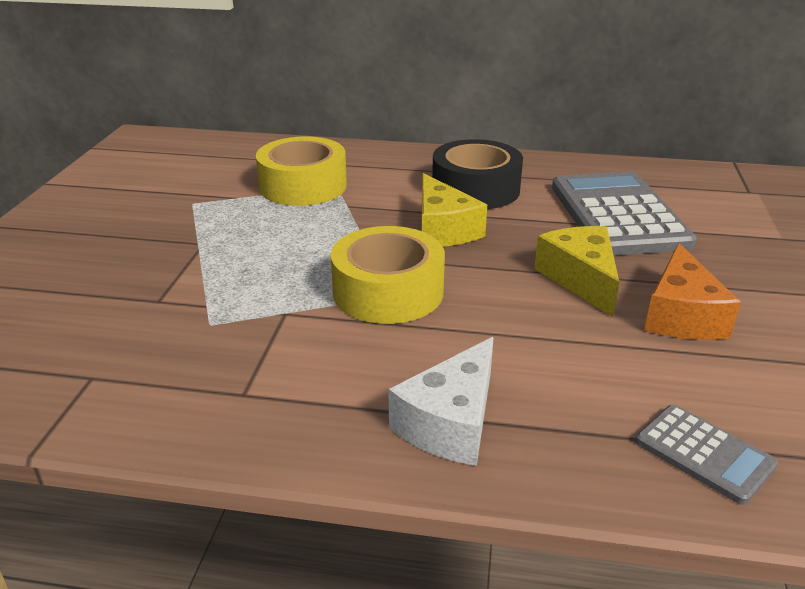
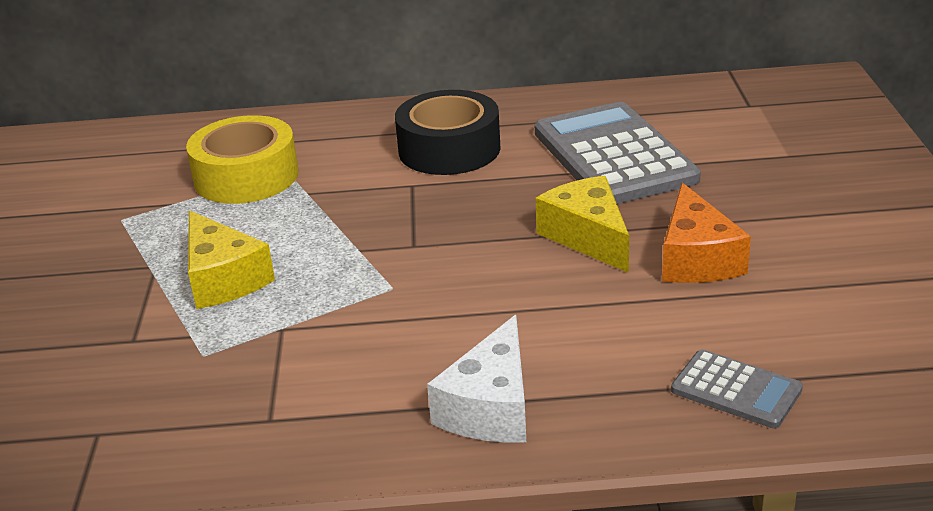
camera: 10 degrees left, 0 degrees up
yellow tape [331,226,445,324] -> none
yellow cheese [421,173,487,247] -> yellow cheese moved to [188,210,275,309]

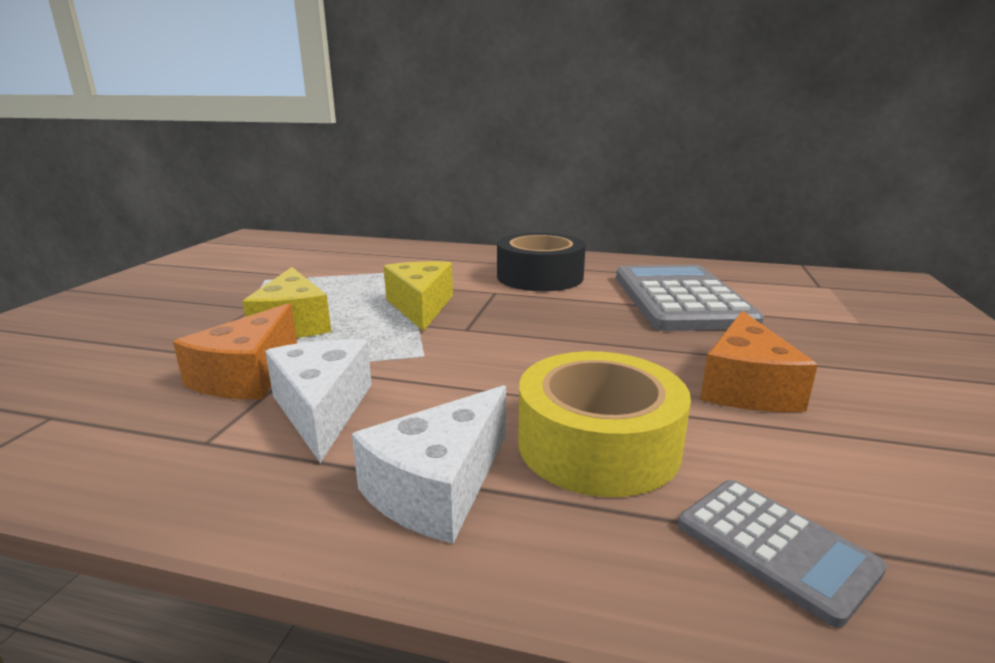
camera: 15 degrees right, 10 degrees down
yellow tape [186,115,299,204] -> yellow tape moved to [518,351,691,497]
yellow cheese [536,176,629,273] -> yellow cheese moved to [384,261,453,331]
none -> orange cheese [173,303,297,399]
none -> white cheese [265,339,372,463]

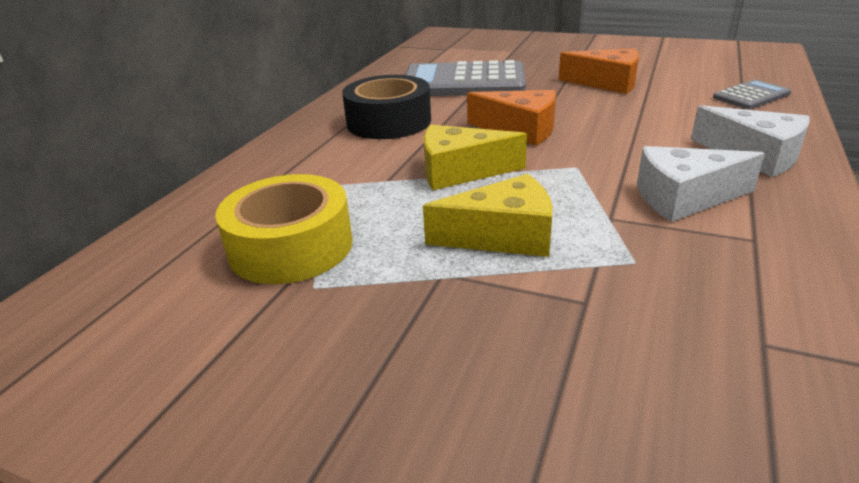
camera: 80 degrees left, 10 degrees up
orange cheese [173,303,297,399] -> orange cheese moved to [467,90,556,146]
yellow tape [518,351,691,497] -> yellow tape moved to [215,174,353,284]

